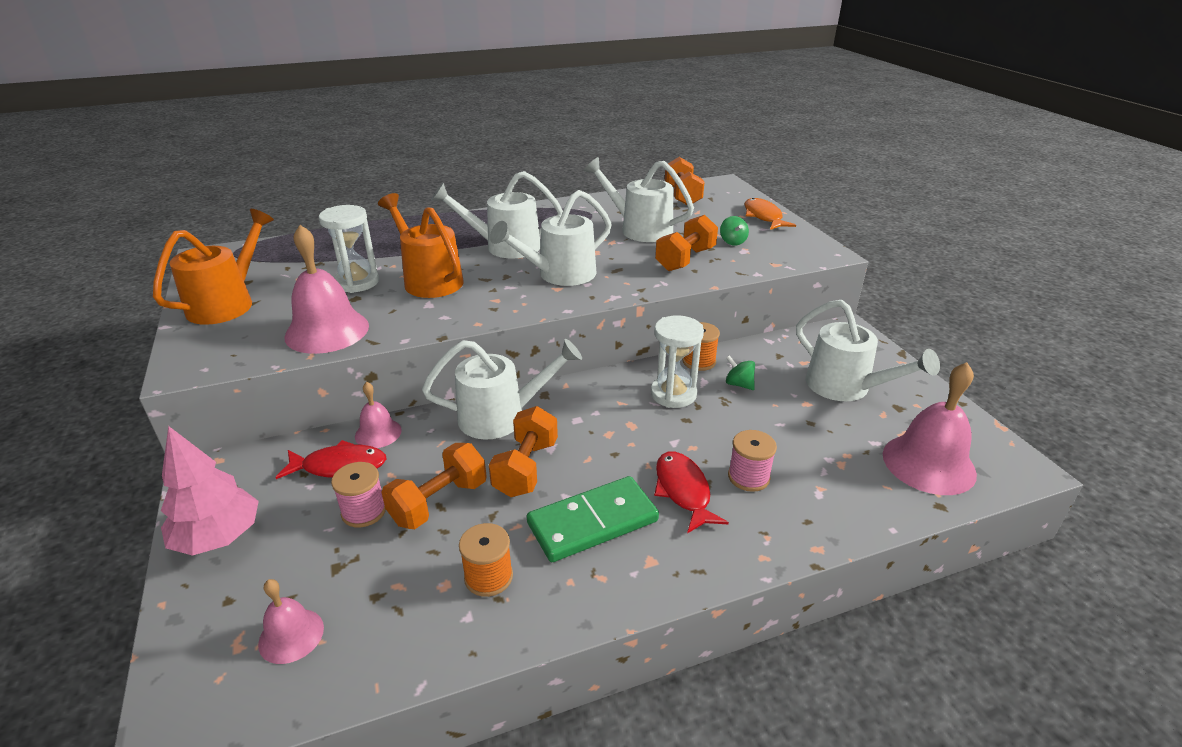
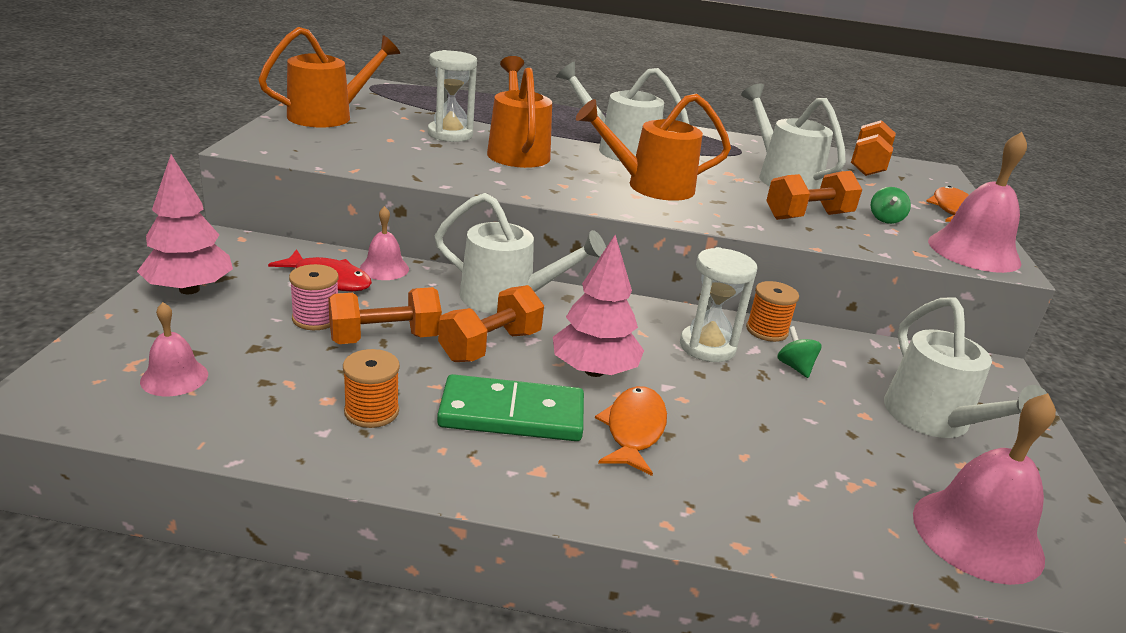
camera: 25 degrees right, 5 degrees down
pink bell [284,225,369,354] -> pink bell moved to [928,132,1027,273]
white watering can [490,190,612,286] -> orange watering can [576,93,731,201]
red fish [654,452,729,534] -> orange fish [595,386,667,476]
pink spool [728,430,777,492] -> none
none -> pink tree [553,235,644,377]

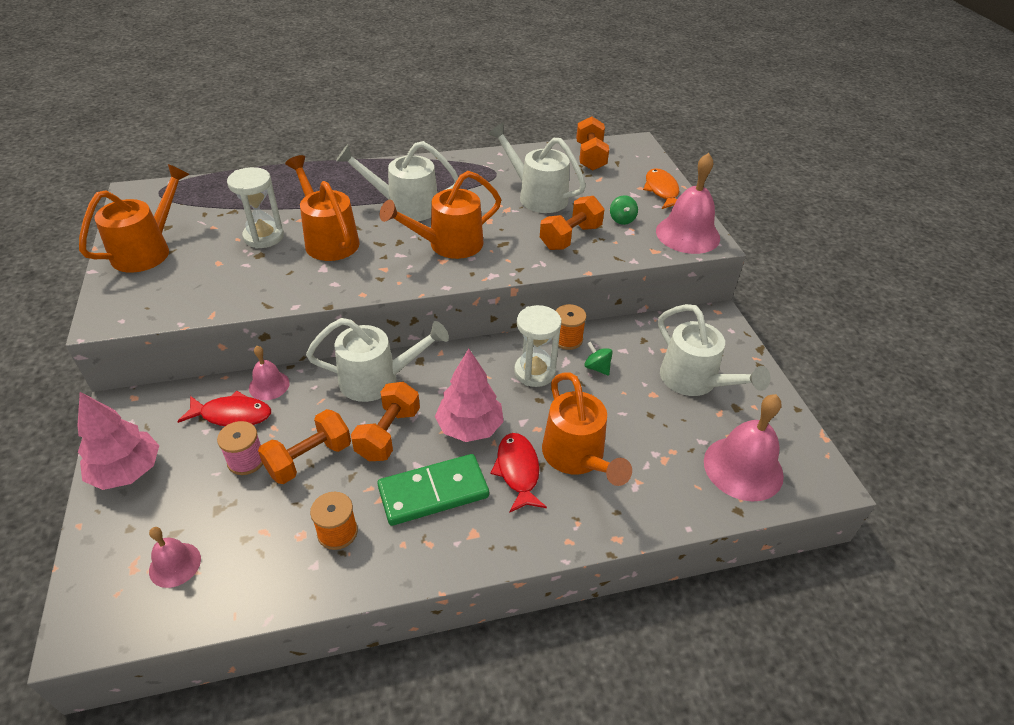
camera: 20 degrees left, 15 degrees up
orange fish [595,386,667,476] -> red fish [490,433,547,513]
none -> orange watering can [542,372,632,486]

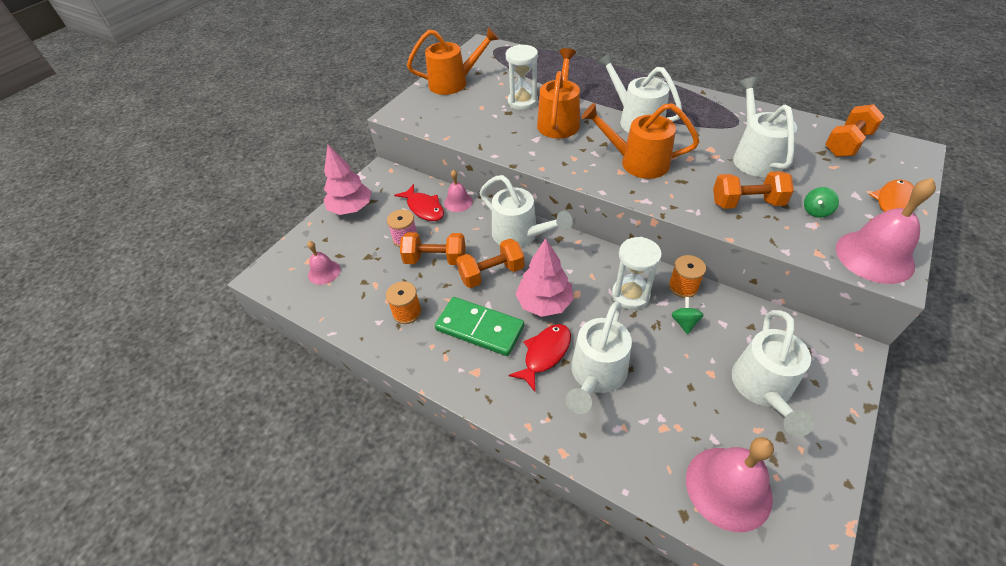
camera: 50 degrees right, 5 degrees up
orange watering can [542,372,632,486] -> white watering can [566,302,632,414]

